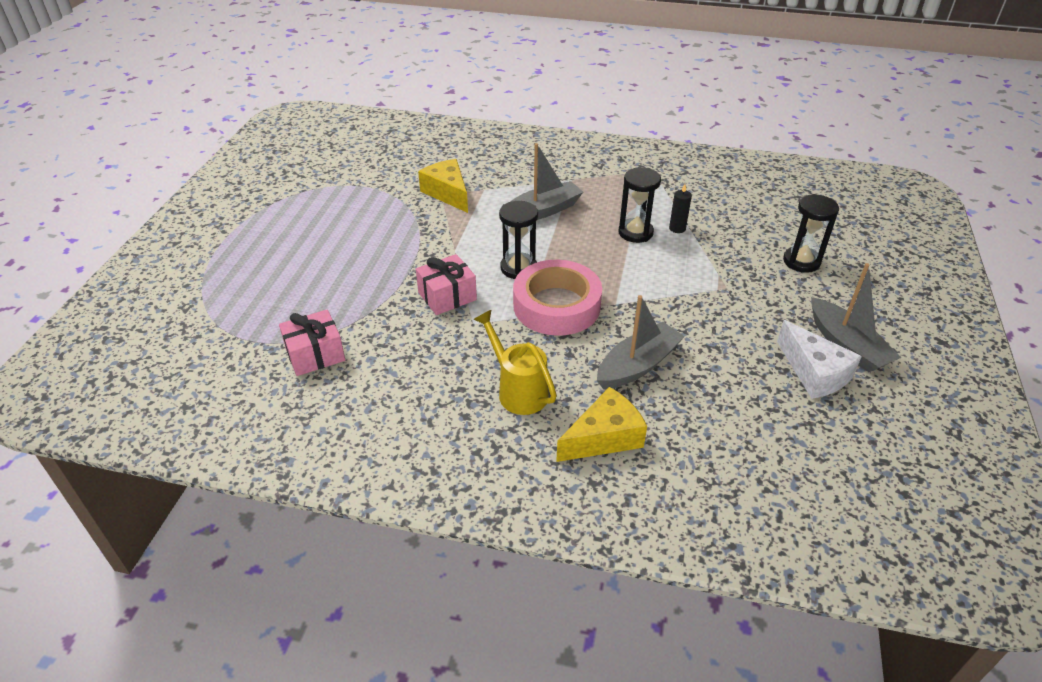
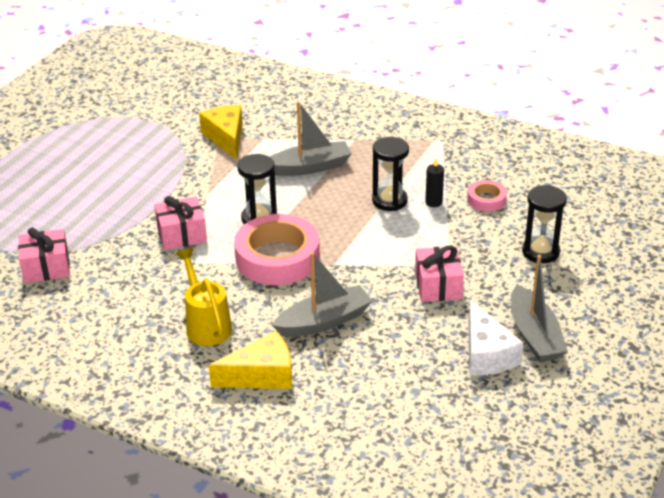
camera: 15 degrees right, 5 degrees down
none -> pink gift [415,246,464,302]
none -> pink tape [467,180,507,212]

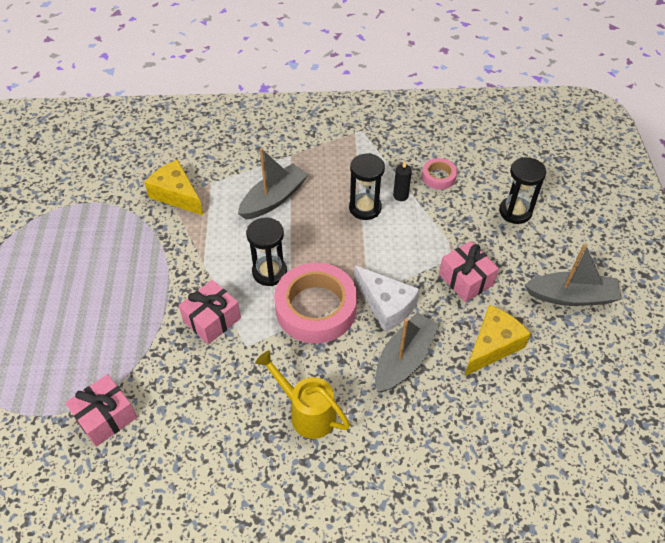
camera: 30 degrees left, 15 degrees up
yellow cheese [209,331,292,389] -> yellow cheese moved to [465,305,531,376]
white cheese [468,300,524,375] -> white cheese moved to [354,265,419,332]
grey boat [511,255,568,362] -> grey boat turned 45 degrees counterclockwise [524,244,622,306]

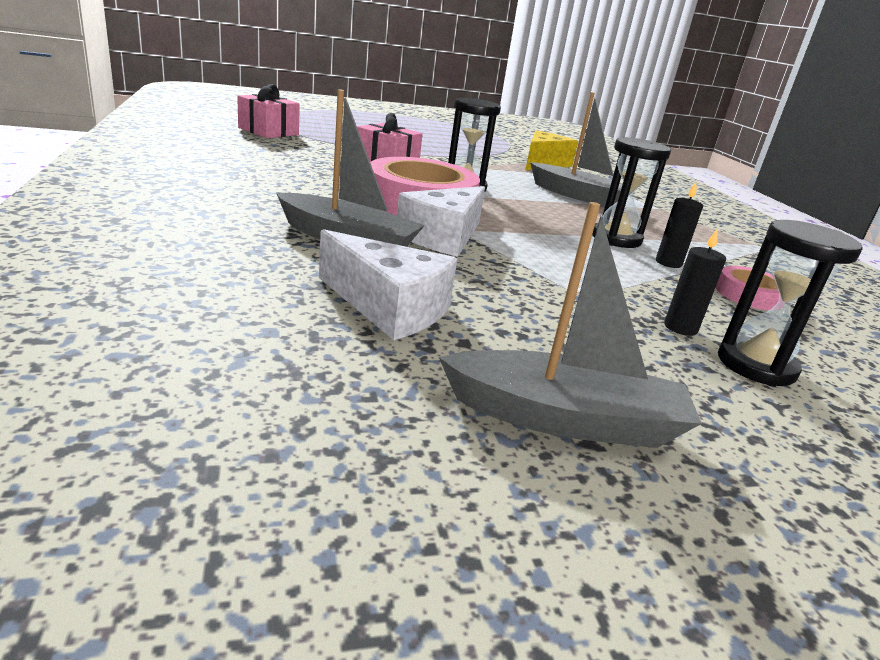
camera: 75 degrees right, 25 degrees down
yellow watering can [255,350,350,439] -> none
pink gift [439,241,499,302] -> none
yellow cheese [465,305,531,376] -> white cheese [319,229,457,340]
grey boat [524,244,622,306] -> grey boat turned 75 degrees counterclockwise [439,202,702,448]
none -> black candle [664,228,726,336]

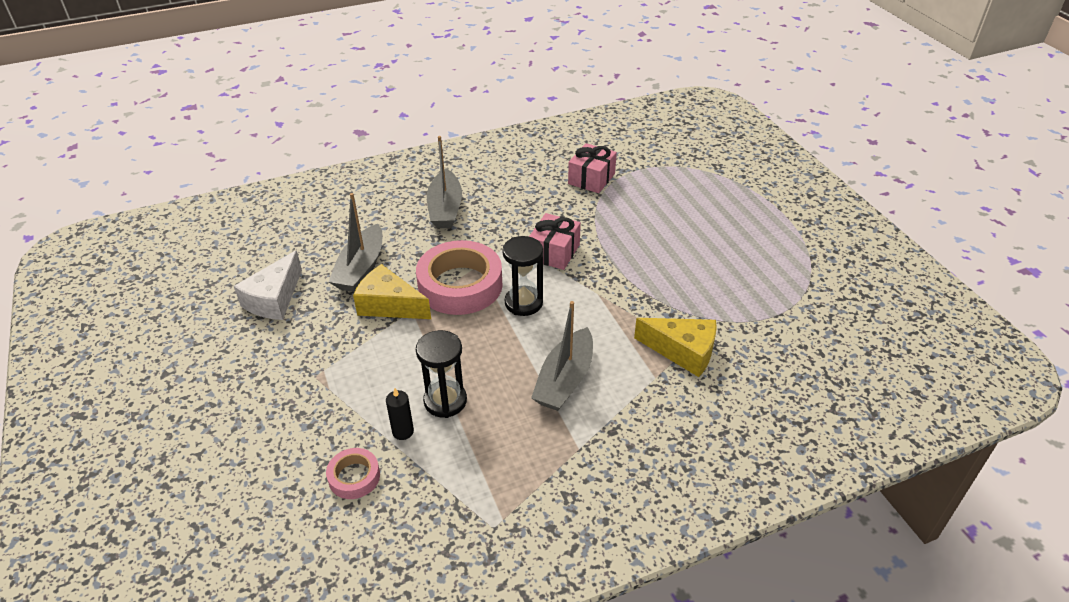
camera: 85 degrees right, 15 degrees up
white cheese [397,186,485,257] -> yellow cheese [353,264,431,319]
grey boat [439,202,702,448] -> grey boat moved to [427,136,462,228]
black candle [664,228,726,336] -> none
black hourglass [718,220,863,387] -> none

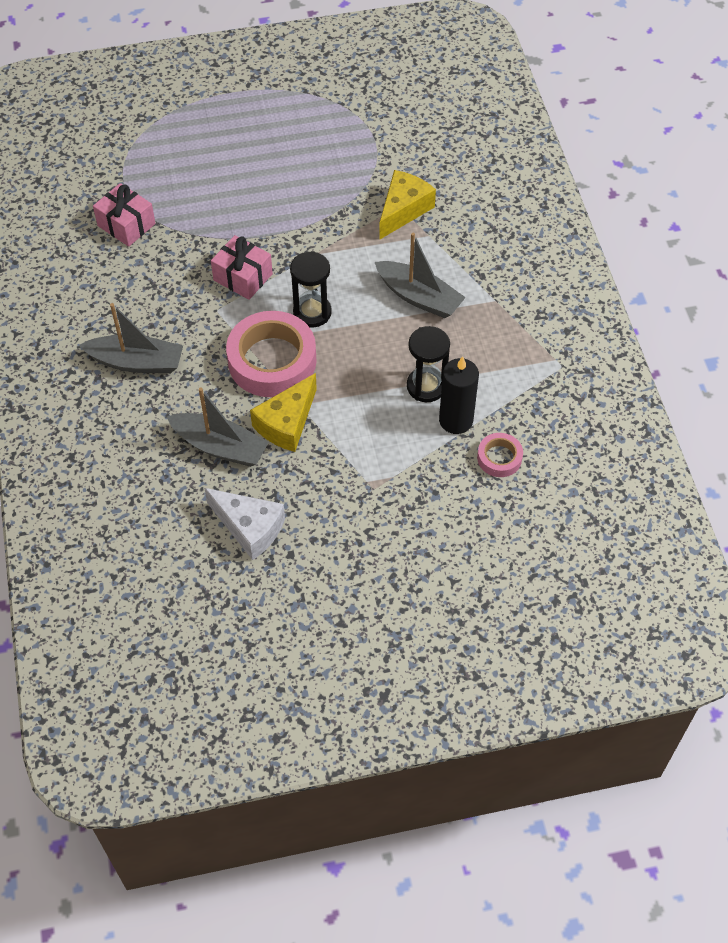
camera: 80 degrees left, 15 degrees up
black candle [386,388,414,440] -> black candle [439,356,479,434], size x1.76

